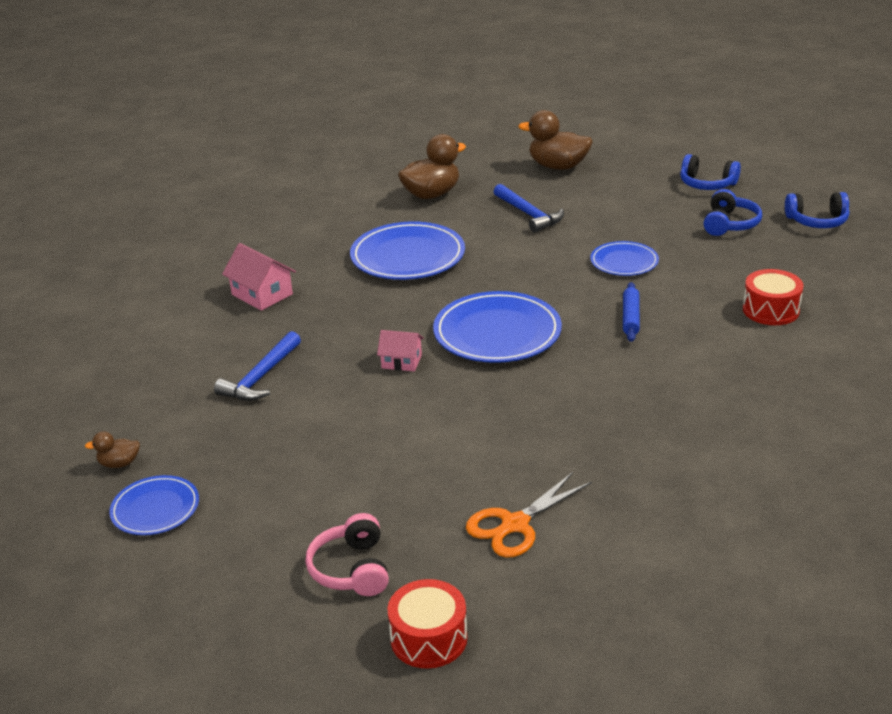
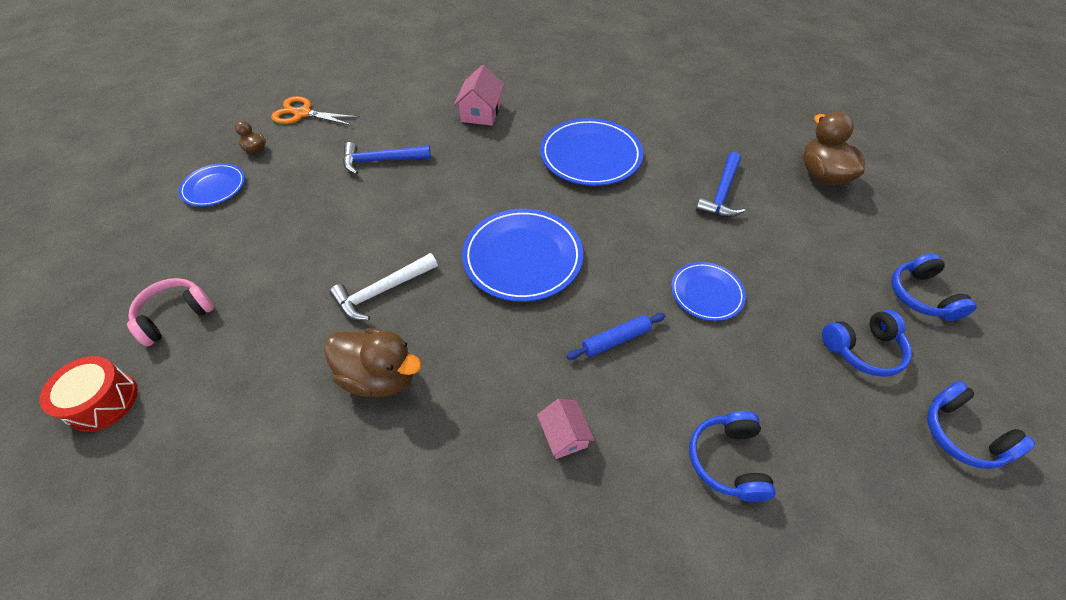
camera: 55 degrees right, 20 degrees up
pink house [377,330,424,371] -> pink house moved to [537,399,595,459]
brown duck [398,134,466,199] -> brown duck moved to [324,328,422,397]
orange scissors [466,472,592,558] -> orange scissors moved to [271,96,360,126]
red drum [743,269,803,325] -> blue headphones [689,411,776,502]
none -> white hammer [330,253,438,320]

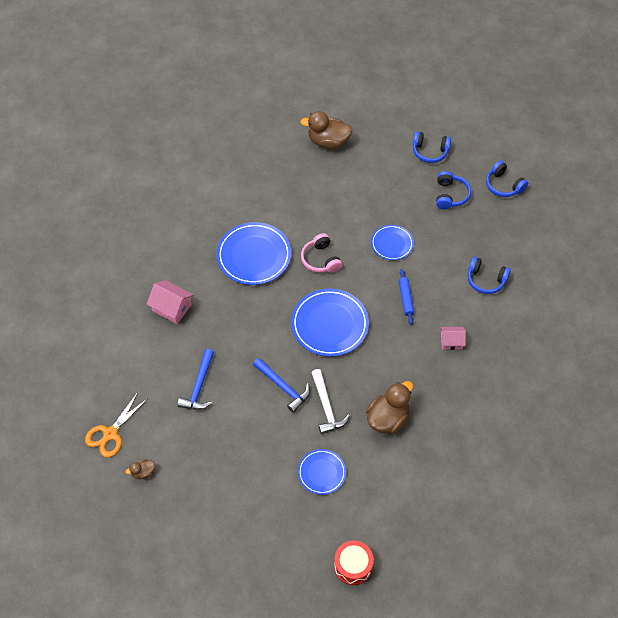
camera: 70 degrees left, 5 degrees up
pink headphones [127,278,214,347] -> pink headphones moved to [301,233,342,273]
blue plate [179,163,245,206] -> blue plate moved to [298,449,346,495]
blue hammer [696,152,745,217] -> blue hammer moved to [253,358,310,413]
blue headphones [927,381,1036,469] -> blue headphones turned 60 degrees clockwise [486,160,528,197]

